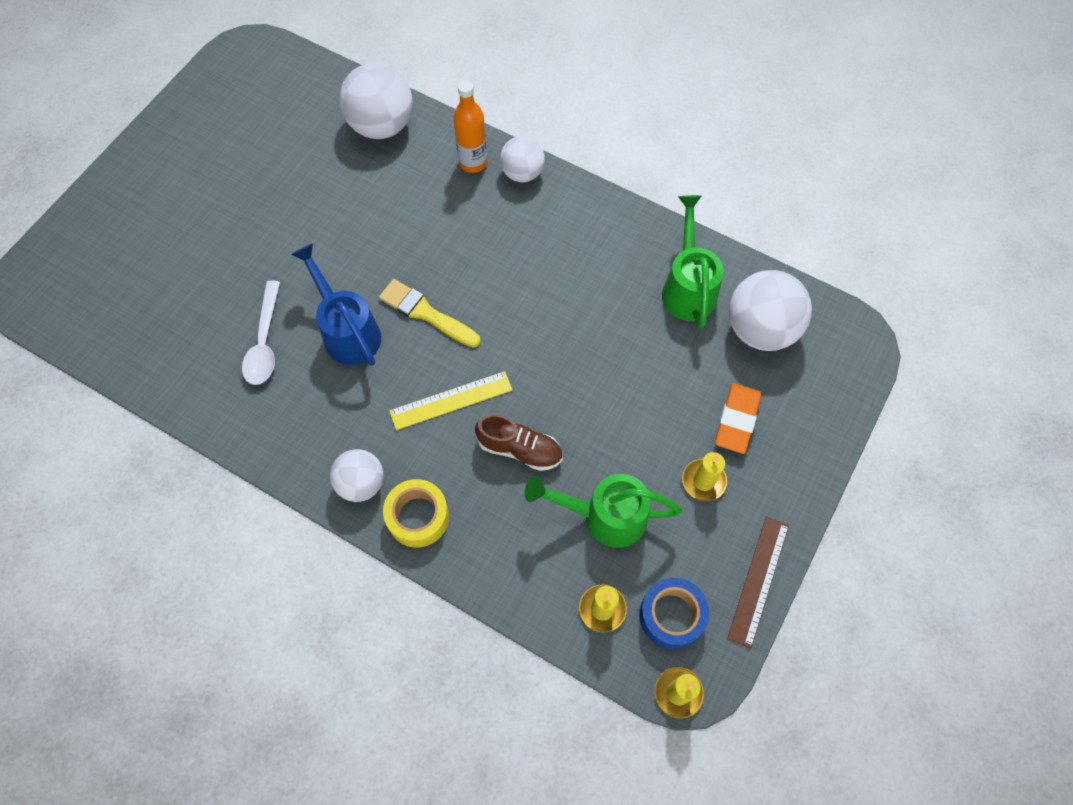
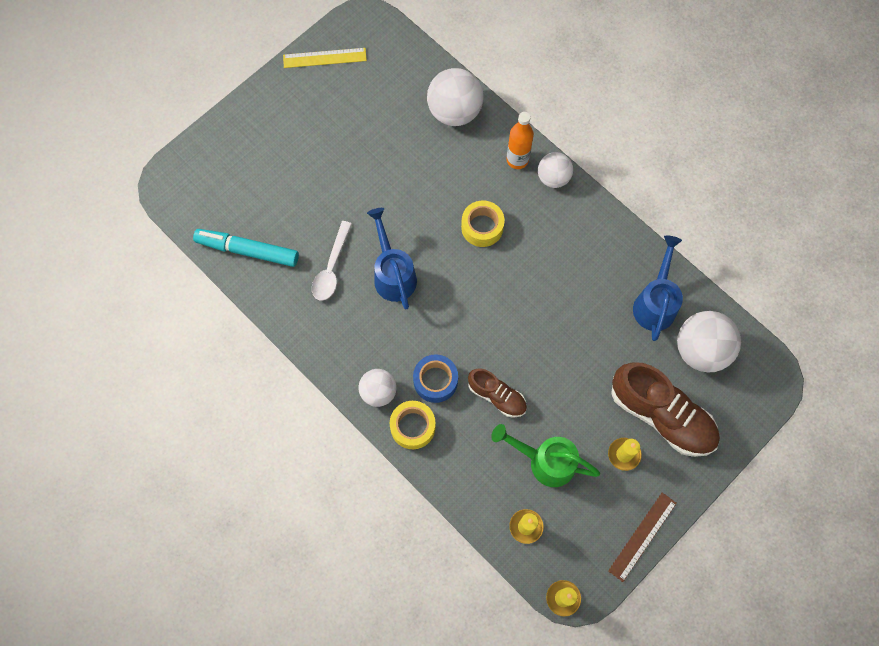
camera: 15 degrees right, 5 degrees up
yellow brush [379,279,481,348] -> none
yellow ruler [389,371,513,430] -> yellow ruler moved to [283,48,367,68]
blue tape [639,578,709,649] -> blue tape moved to [413,354,458,403]
green watering can [662,195,724,328] -> blue watering can [633,236,683,341]
orange eraser [715,383,761,454] -> brown shoe [611,362,720,457]
none -> turquoise marker [193,229,299,267]
none -> yellow tape [461,201,505,247]

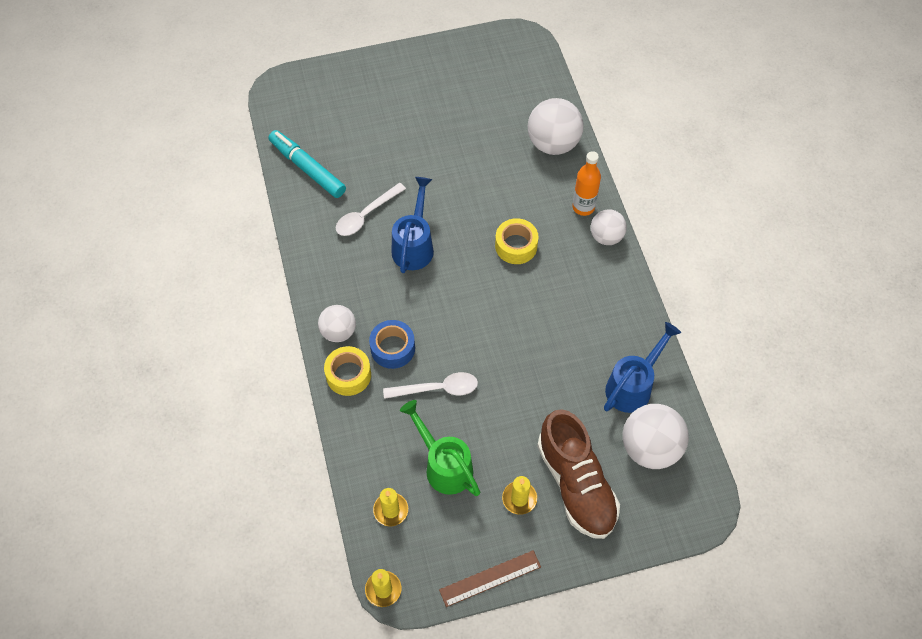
camera: 30 degrees right, 10 degrees down
yellow ruler [283,48,367,68] -> none
brown shoe [468,369,527,418] -> white spoon [383,372,478,399]

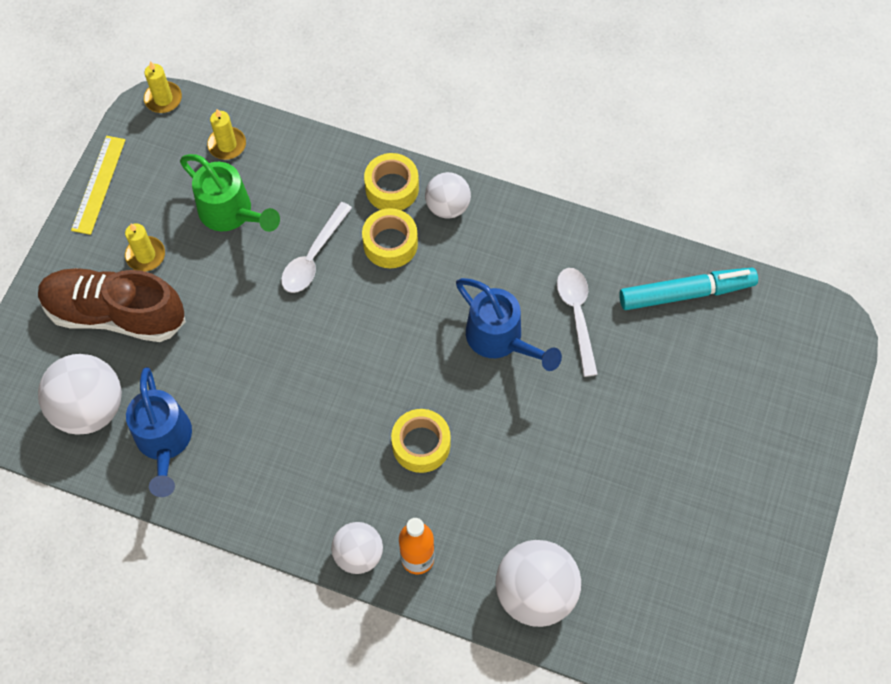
camera: 125 degrees right, 5 degrees up
blue tape [369,320,415,369] -> yellow tape [362,208,418,268]
green watering can [400,400,480,496] -> green watering can turned 45 degrees clockwise [180,154,280,232]
brown ruler [439,550,541,607] -> yellow ruler [71,136,125,235]

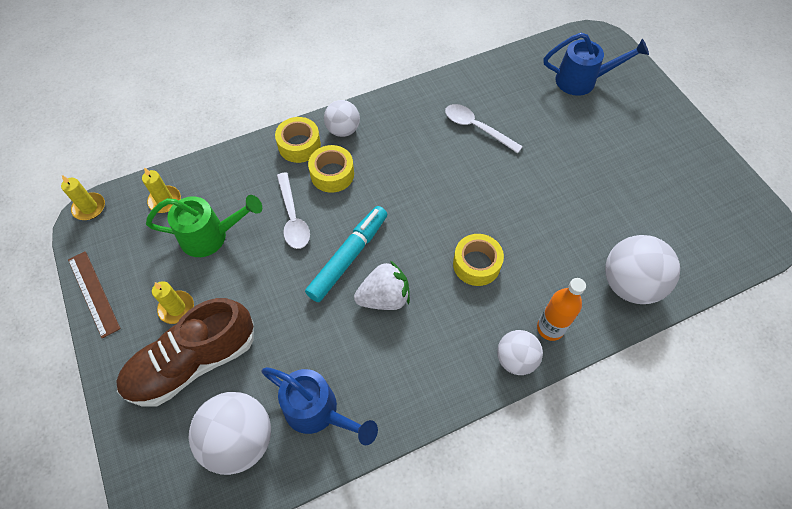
camera: 45 degrees left, 5 degrees down
yellow ruler [71,136,125,235] -> brown ruler [68,251,121,339]
blue watering can [456,278,562,371] -> blue watering can moved to [544,33,649,96]
turquoise marker [619,268,758,310] -> turquoise marker moved to [305,206,387,302]
none -> white strawberry [354,261,410,310]

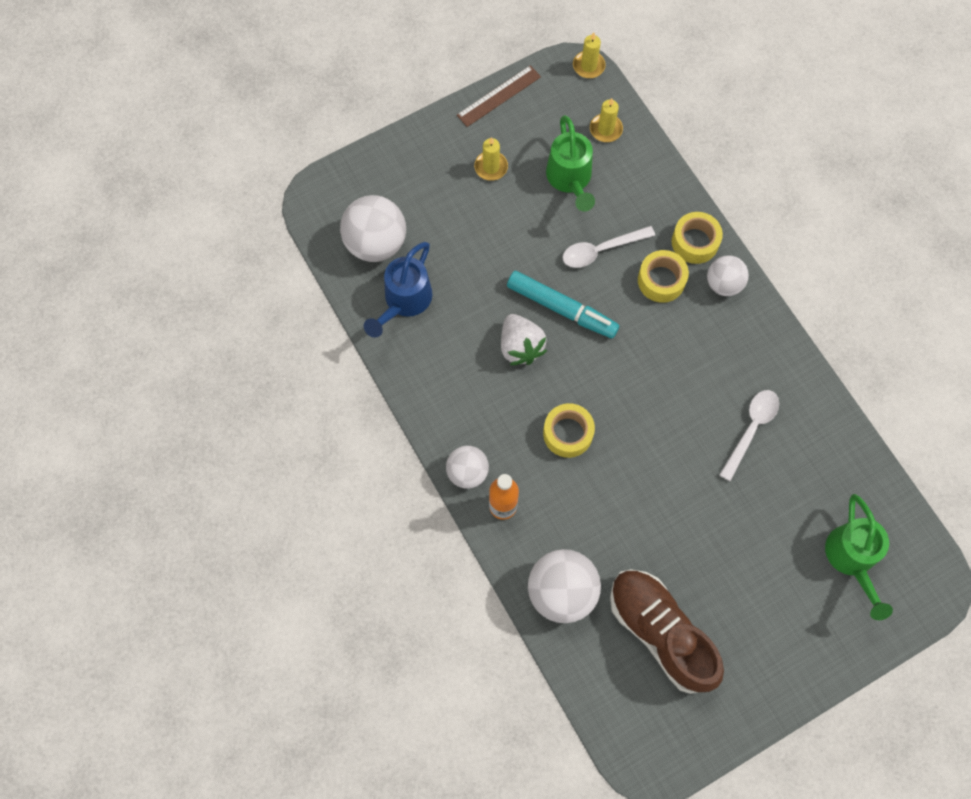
camera: 85 degrees right, 10 degrees up
brown shoe [116,298,254,407] -> brown shoe moved to [610,569,724,694]
blue watering can [544,33,649,96] -> green watering can [825,494,893,620]

